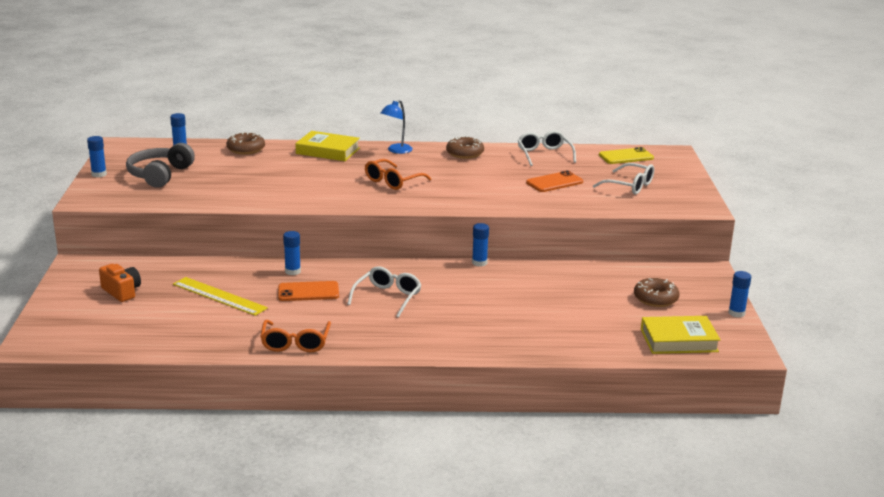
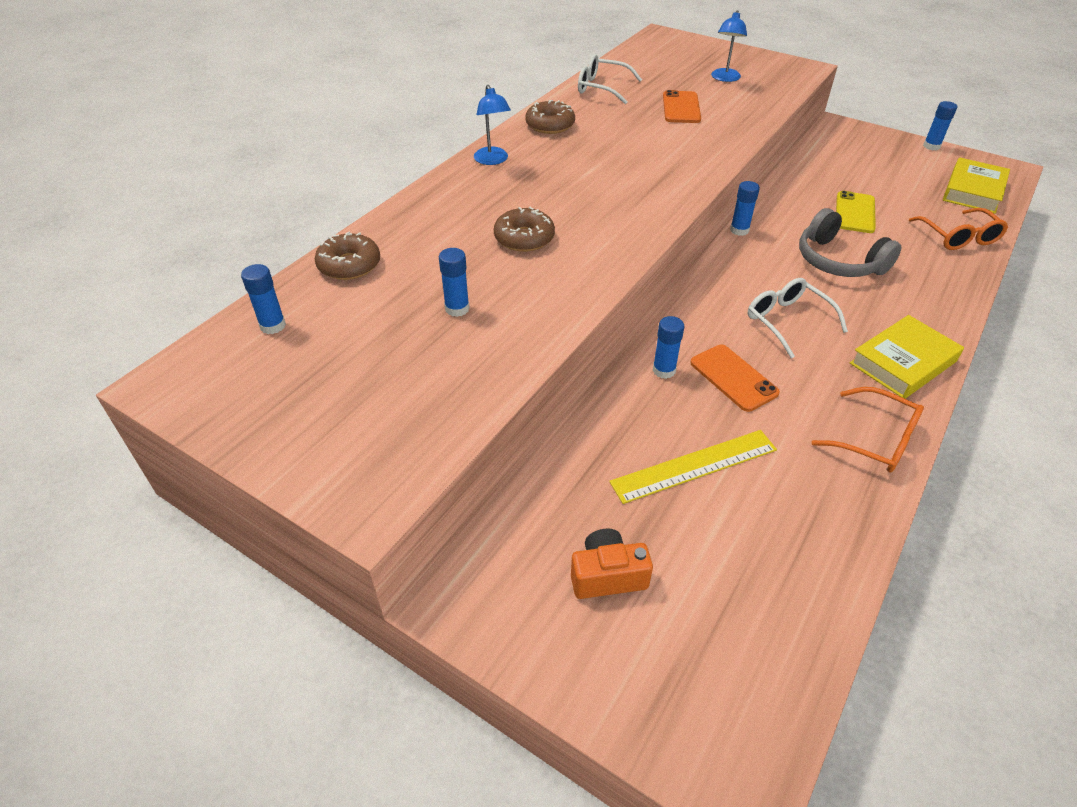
camera: 55 degrees left, 20 degrees up
blue glue stick [87,136,107,177] -> blue glue stick moved to [439,248,470,317]
grey headphones [126,143,195,188] -> grey headphones moved to [799,208,902,277]
orange phone [278,281,339,301] -> orange phone turned 60 degrees counterclockwise [690,345,780,412]
yellow book [295,131,360,161] -> yellow book moved to [850,315,964,399]
orange glasses [365,159,431,190] -> orange glasses moved to [909,208,1008,250]
white glasses [593,163,654,195] -> blue lamp [711,10,747,82]
yellow phone [599,147,654,164] -> yellow phone moved to [836,191,876,233]
brown donut [634,278,680,307] -> brown donut moved to [494,207,555,252]

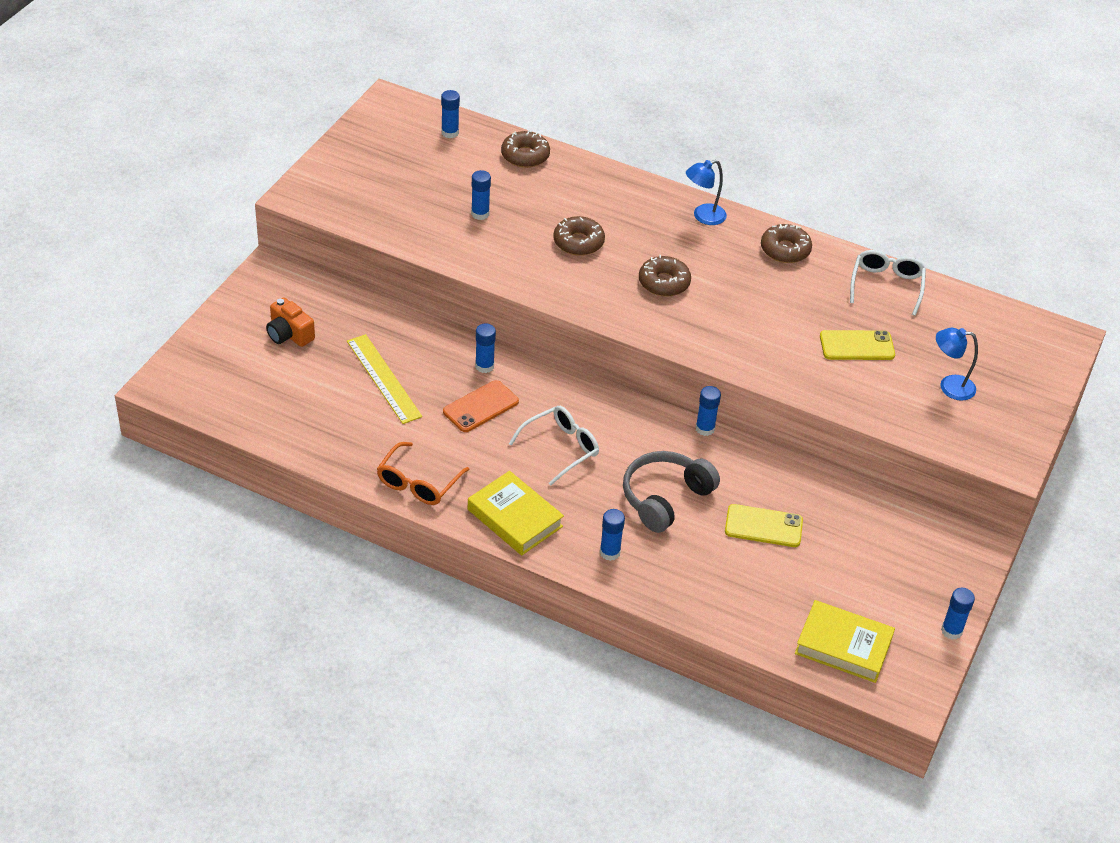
camera: 80 degrees right, 0 degrees up
orange camera [571,529,653,599] -> orange camera turned 150 degrees clockwise [266,298,315,347]
orange phone [663,90,701,123] -> yellow phone [820,330,895,360]
orange glasses [909,208,1008,250] -> none
none -> blue glue stick [600,509,625,561]
none -> brown donut [639,255,691,297]

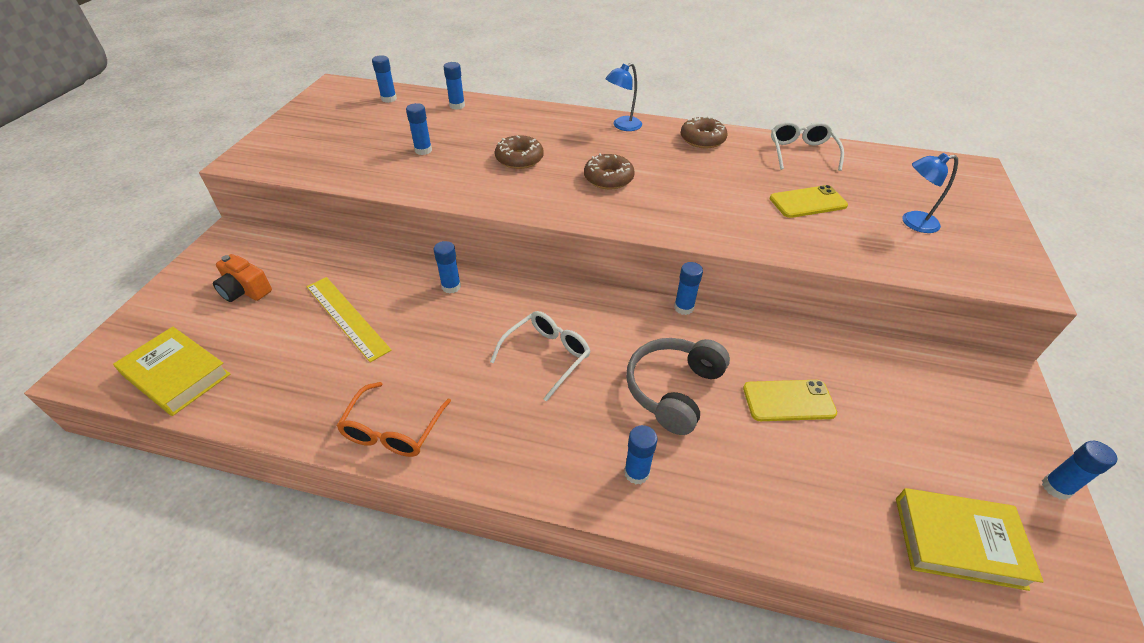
camera: 10 degrees left, 0 degrees up
orange phone [443,380,519,432] -> none
yellow book [468,471,564,555] -> yellow book moved to [113,327,230,416]
brown donut [501,130,550,168] -> blue glue stick [443,62,465,110]

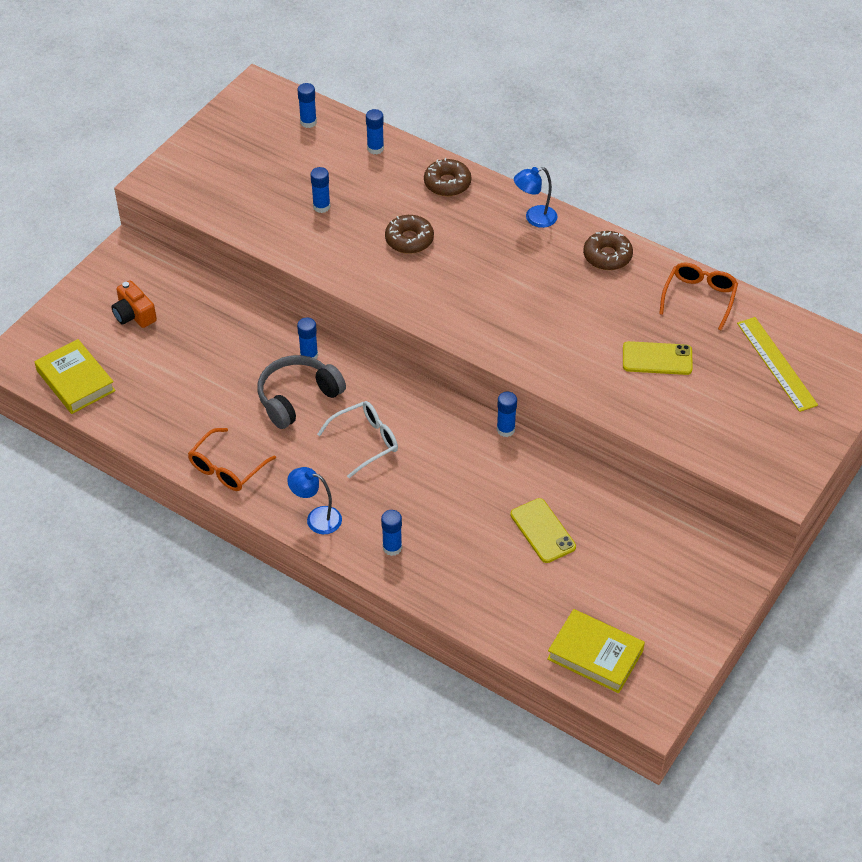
camera: 20 degrees right, 5 degrees up
yellow ruler [306,277,392,362] -> yellow ruler moved to [737,317,818,412]
brown donut [584,153,635,189] -> brown donut moved to [424,158,472,196]
grey headphones [626,338,730,435] -> grey headphones moved to [257,355,346,429]
yellow phone [743,380,837,421] -> yellow phone turned 45 degrees clockwise [510,498,576,563]
white glasses [771,121,844,171] -> orange glasses [659,263,738,330]
blue lamp [903,153,958,233] -> blue lamp moved to [287,467,342,534]
blue glue stick [1042,441,1118,500] -> none

